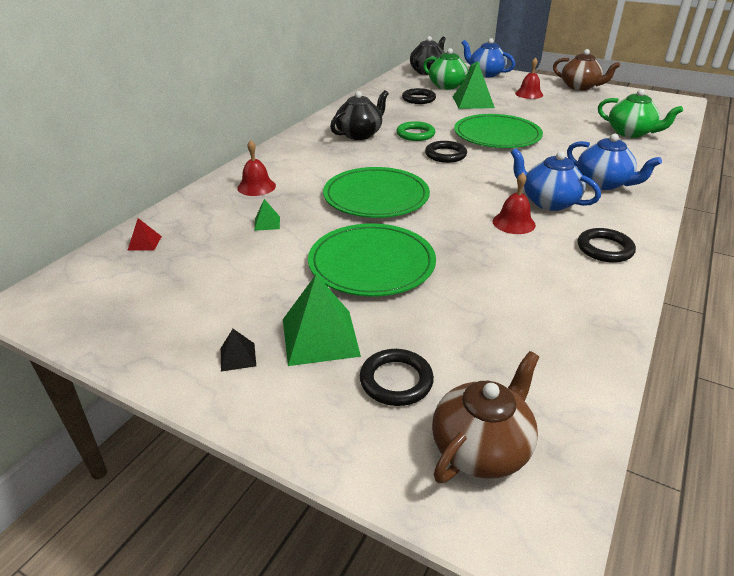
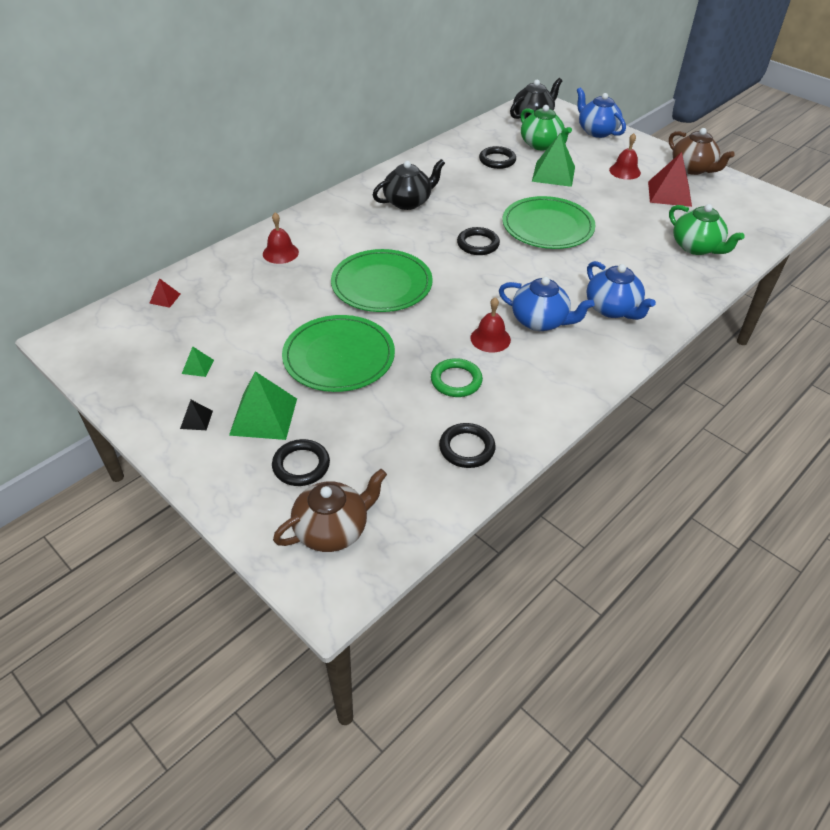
camera: 15 degrees right, 10 degrees up
green pyramid [254,199,280,231] -> green pyramid moved to [182,346,214,377]
green ring [396,121,435,141] -> green ring moved to [431,358,483,397]
blue teapot [510,148,601,211] -> blue teapot turned 150 degrees clockwise [499,277,595,331]
black ring [578,228,636,263] -> black ring moved to [439,423,496,468]
none -> red pyramid [648,152,692,207]

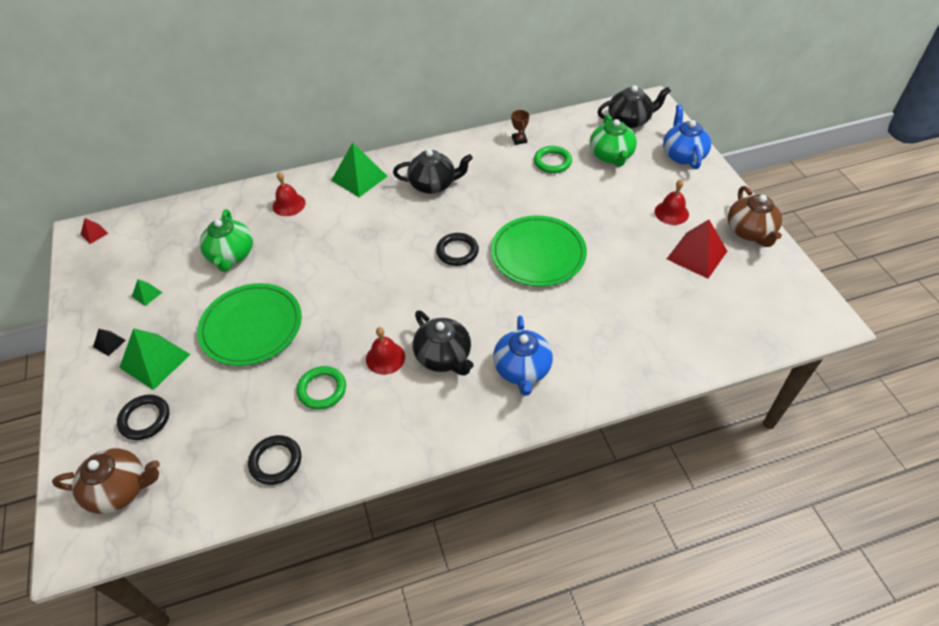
camera: 30 degrees right, 5 degrees up
red pyramid [149,278,180,308] -> red pyramid moved to [81,218,108,244]
green plate [331,249,433,312] -> none
black ring [479,146,516,169] -> green ring [534,146,572,173]
blue teapot [499,277,595,331] -> black teapot [413,310,474,376]
green pyramid [532,133,575,187] -> green pyramid moved to [331,143,388,197]
green teapot [669,204,745,255] -> green teapot moved to [199,209,253,272]
none -> brown trophy [511,110,529,145]

